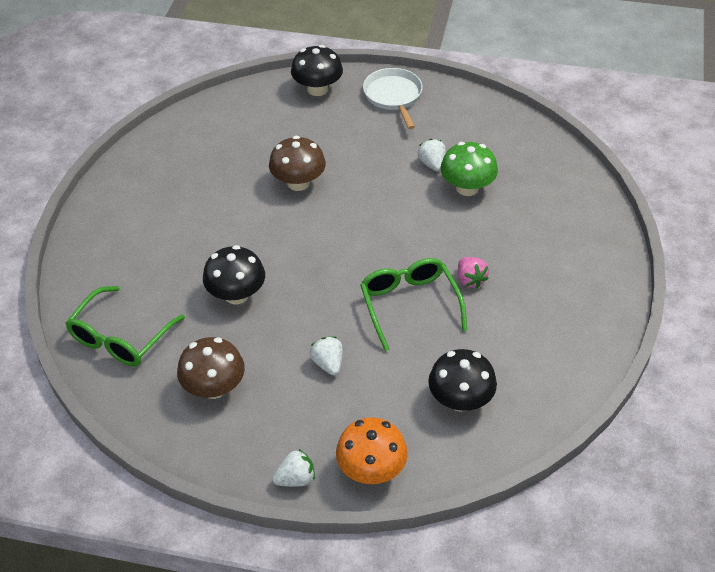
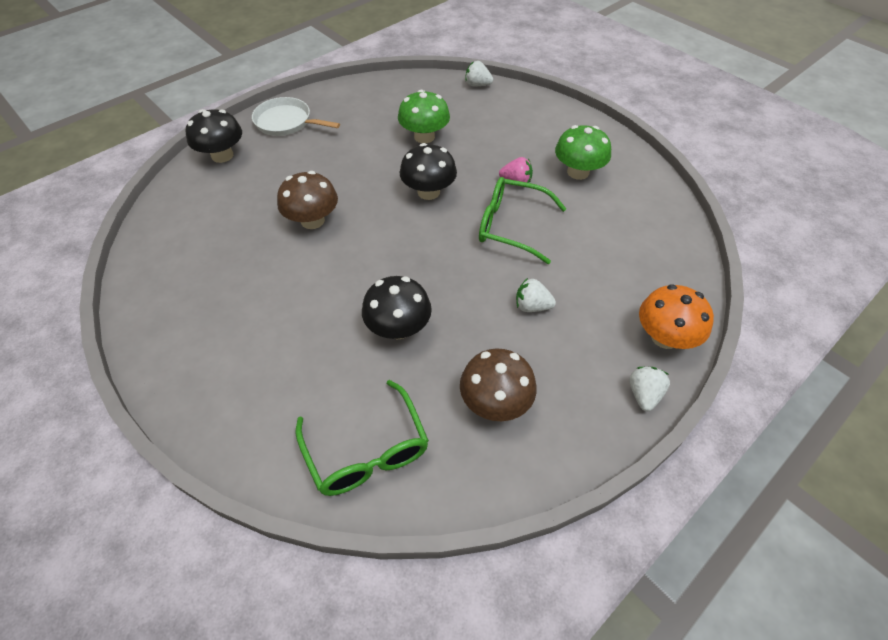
camera: 55 degrees left, 5 degrees up
white strawberry [418,139,446,171] -> white strawberry moved to [465,61,493,86]
black mushroom [428,349,497,412] -> black mushroom moved to [400,143,457,200]
none -> green mushroom [555,125,611,180]

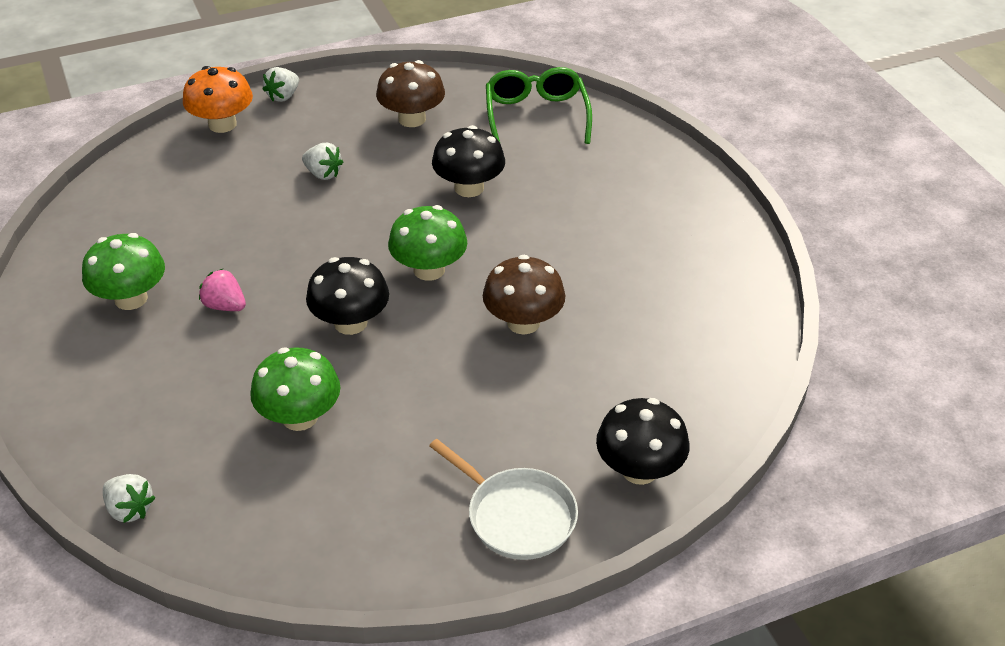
camera: 160 degrees left, 10 degrees down
green glasses [479,177,566,264] -> none
none -> green mushroom [388,205,467,281]

